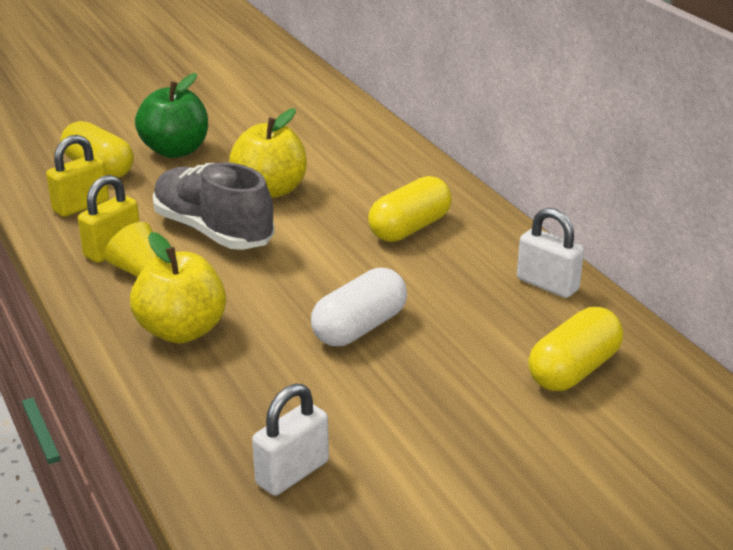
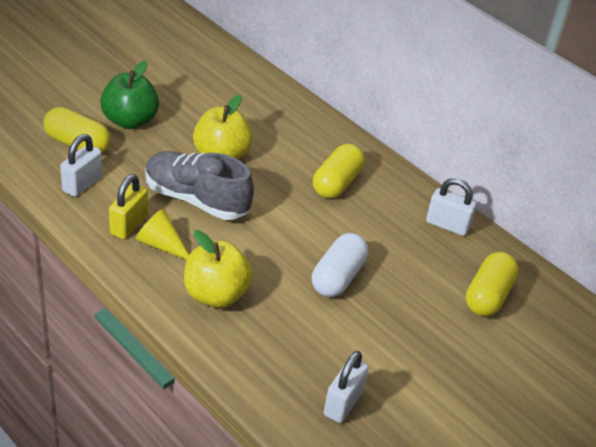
camera: 20 degrees left, 10 degrees up
yellow padlock [46,135,109,217] -> white padlock [60,134,102,197]

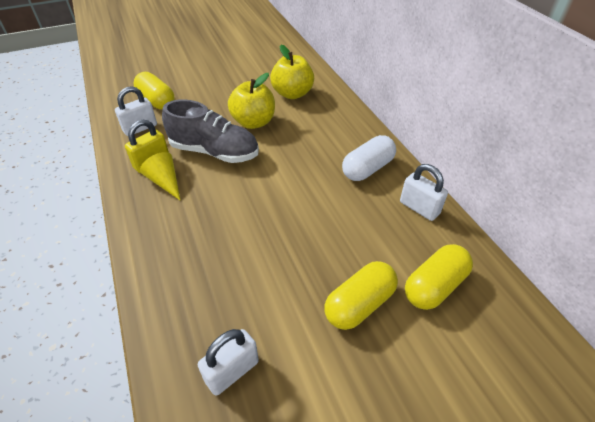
camera: 25 degrees right, 5 degrees up
green apple [100,61,159,129] -> none
grey shoe [145,151,254,220] -> grey shoe turned 150 degrees clockwise [162,100,259,163]
yellow apple [184,230,253,308] -> yellow apple moved to [270,45,314,99]
white capsule [312,233,368,297] -> white capsule moved to [342,135,396,181]
yellow capsule [313,144,365,198] -> yellow capsule moved to [324,261,398,330]

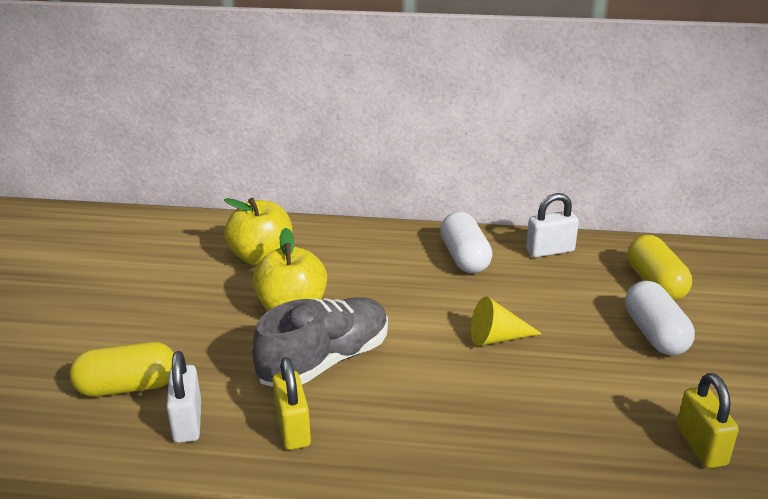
camera: 60 degrees left, 15 degrees down
yellow cone [140,152,181,201] -> yellow cone moved to [471,297,542,346]
white padlock [198,329,259,396] -> yellow padlock [677,373,739,468]
yellow capsule [324,261,398,330] -> white capsule [625,281,695,356]

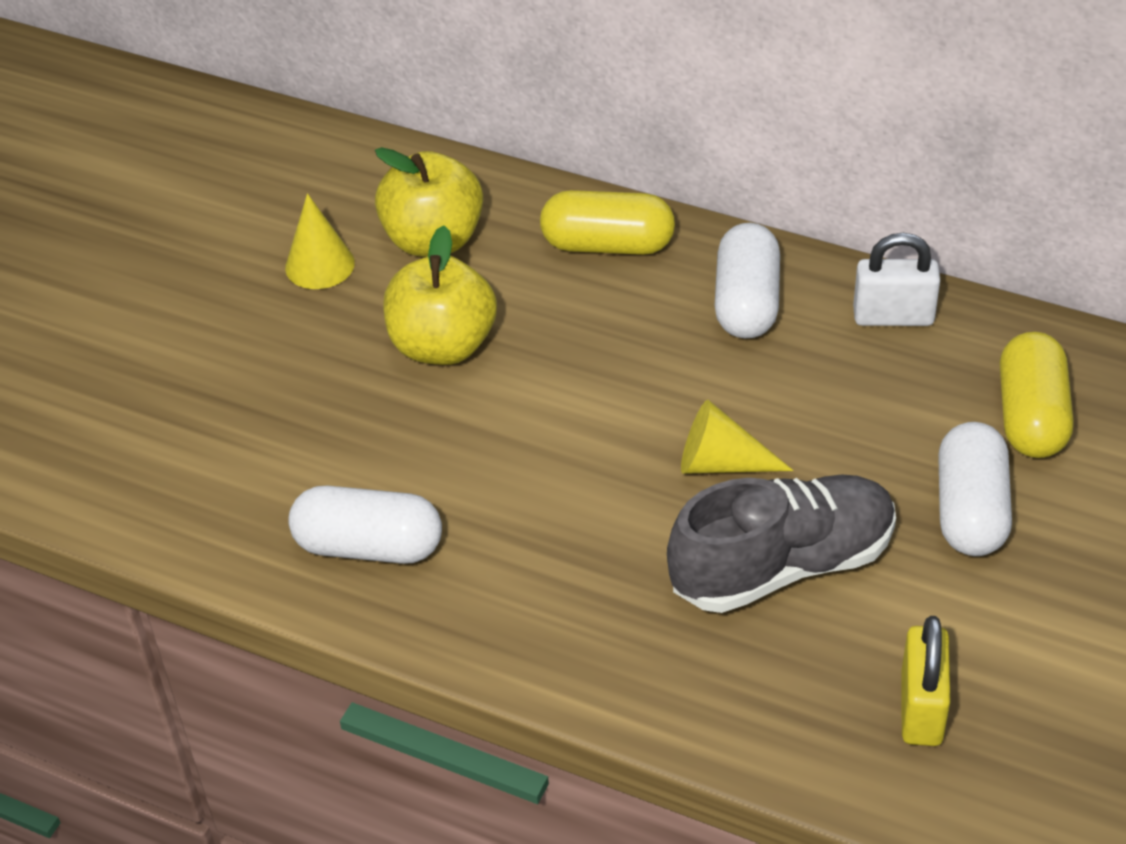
camera: 20 degrees right, 15 degrees up
yellow capsule [70,342,174,397] -> yellow capsule moved to [540,190,675,255]
white padlock [166,351,201,443] -> none
grey shoe [252,297,388,387] -> grey shoe moved to [667,475,896,613]
yellow padlock [273,357,311,450] -> white capsule [288,486,442,564]
none -> yellow cone [285,193,355,289]

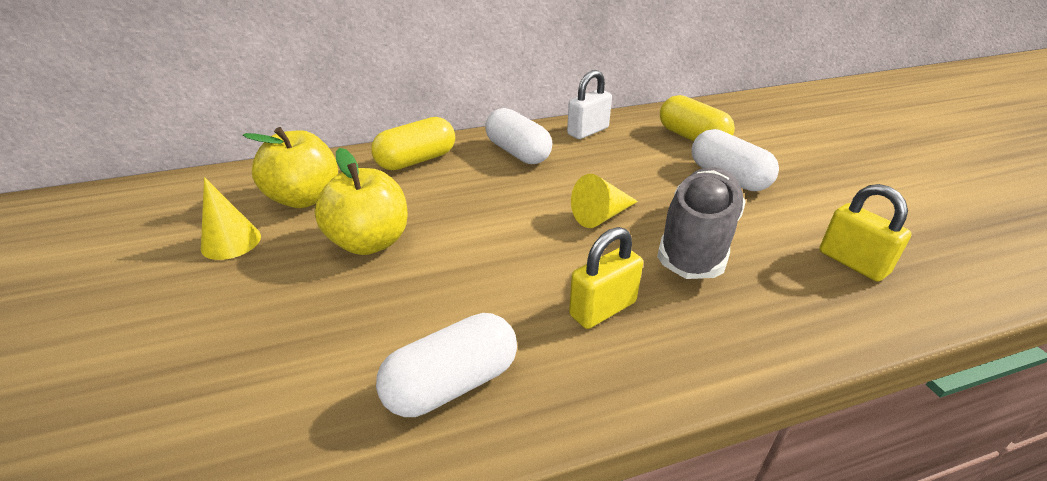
camera: 45 degrees left, 10 degrees down
none -> yellow padlock [569,227,643,329]

